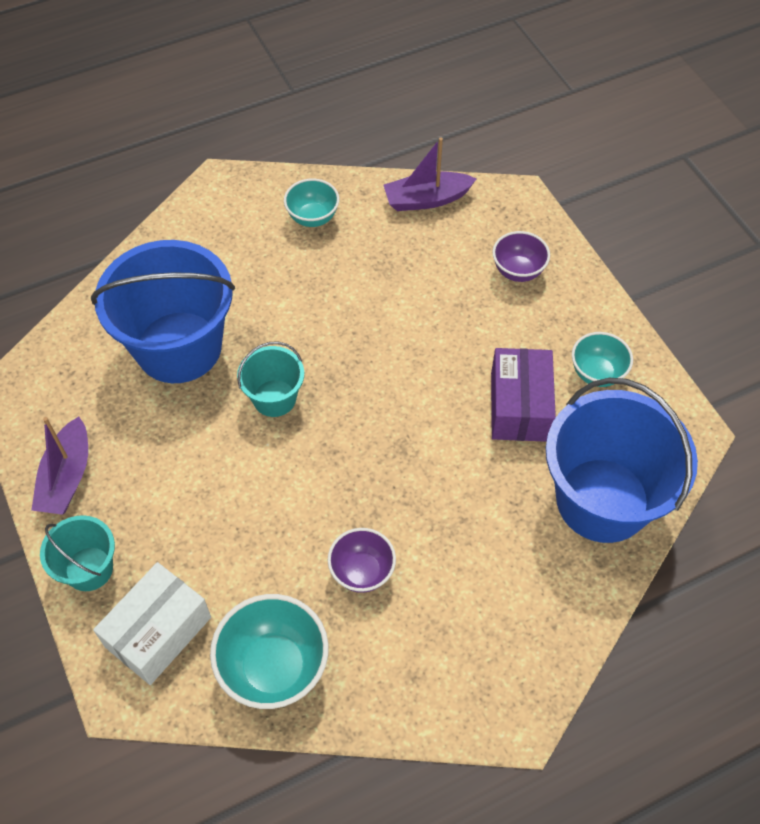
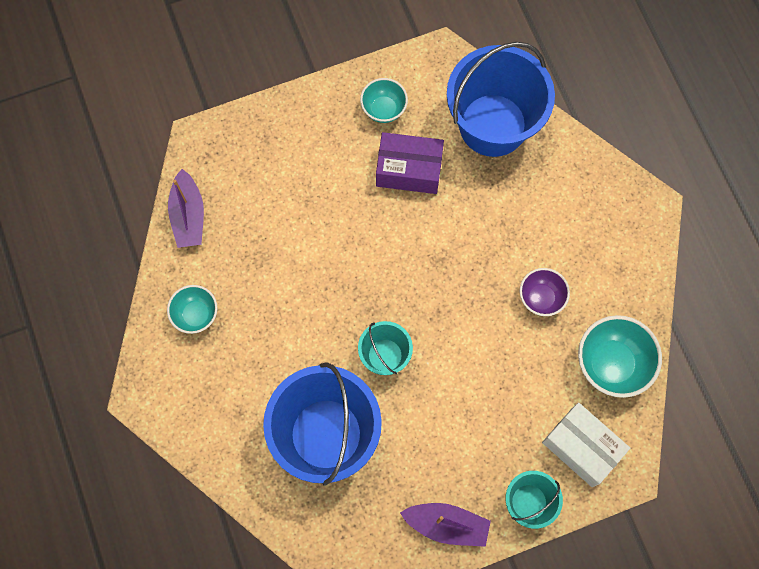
camera: 85 degrees left, 15 degrees up
purple bowl [493,231,550,282] -> none

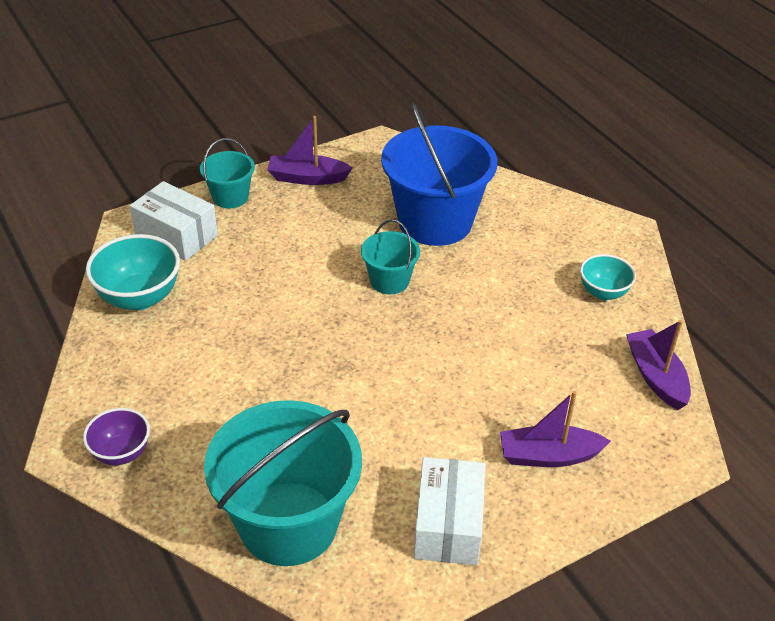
camera: 170 degrees right, 30 degrees down
turquoise bowl [360,78,408,123] -> white box [414,457,485,565]
purple box [376,132,444,194] -> none
blue bucket [447,42,555,157] -> turquoise bucket [204,400,362,566]
purple bowl [520,268,570,316] -> purple bowl moved to [83,408,150,465]
none -> purple boat [500,391,611,467]

